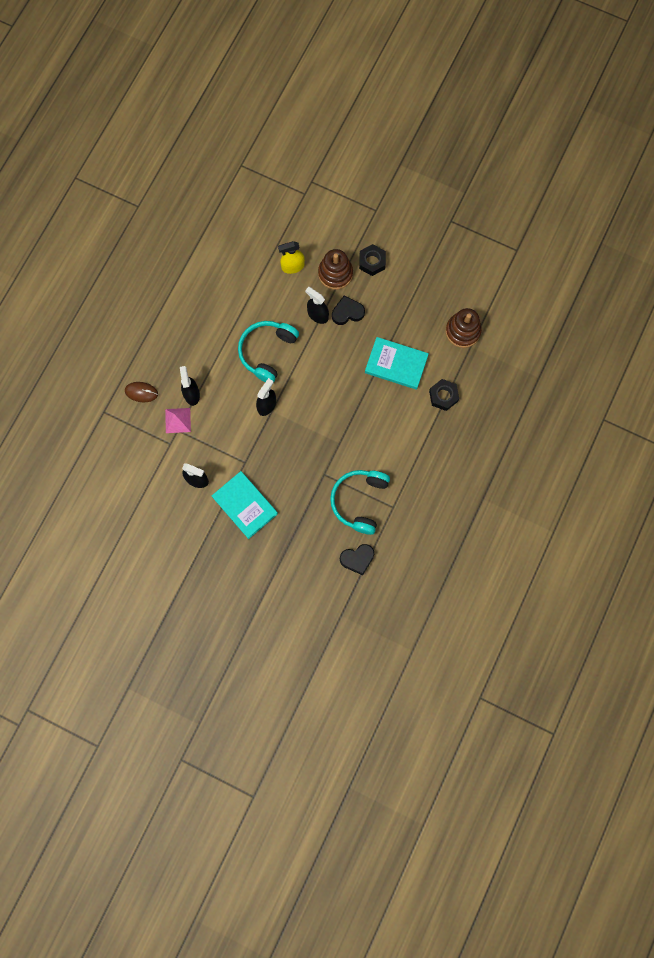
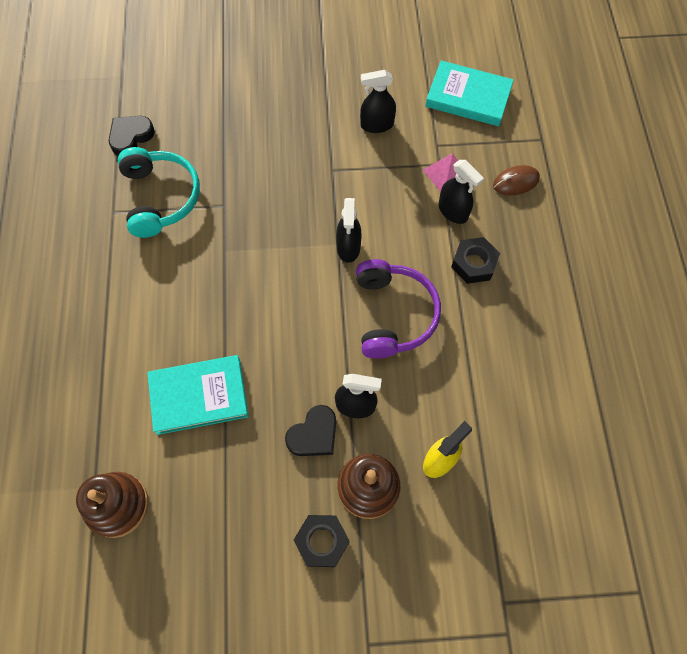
camera: 150 degrees right, 10 degrees down
turquoise book [212,471,278,539] -> turquoise book moved to [425,61,514,126]
turquoise headphones [238,321,299,383] -> purple headphones [356,259,441,359]
black nut [429,379,459,411] -> black nut moved to [451,237,500,284]

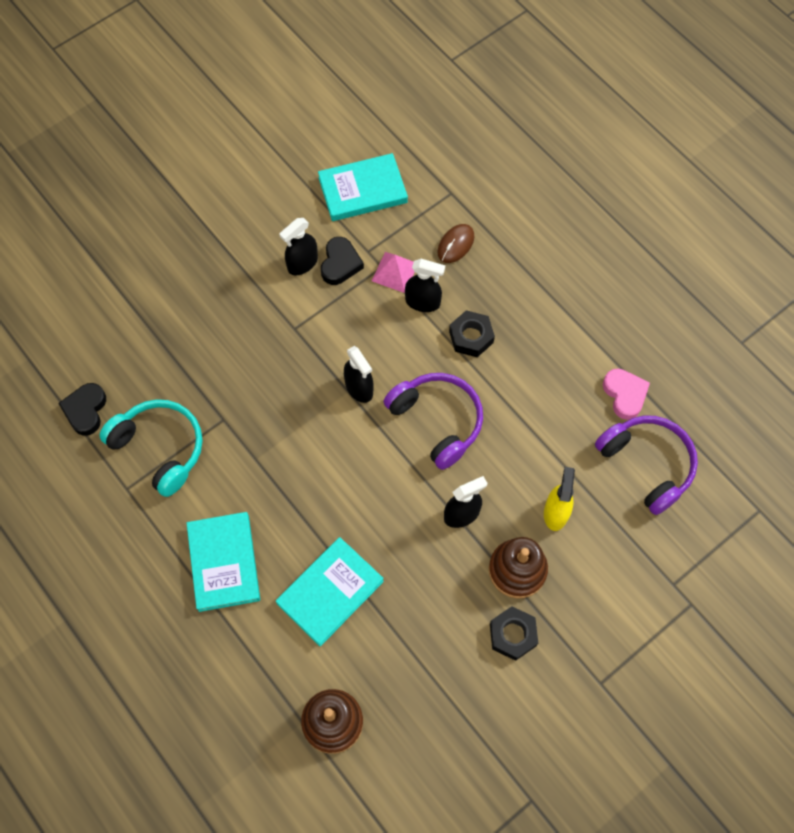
camera: 35 degrees left, 0 degrees up
black heart [285,405,336,456] -> black heart moved to [321,237,364,285]
none -> turquoise book [186,512,260,612]
none -> purple headphones [595,415,698,515]
none -> pink heart [603,369,650,420]

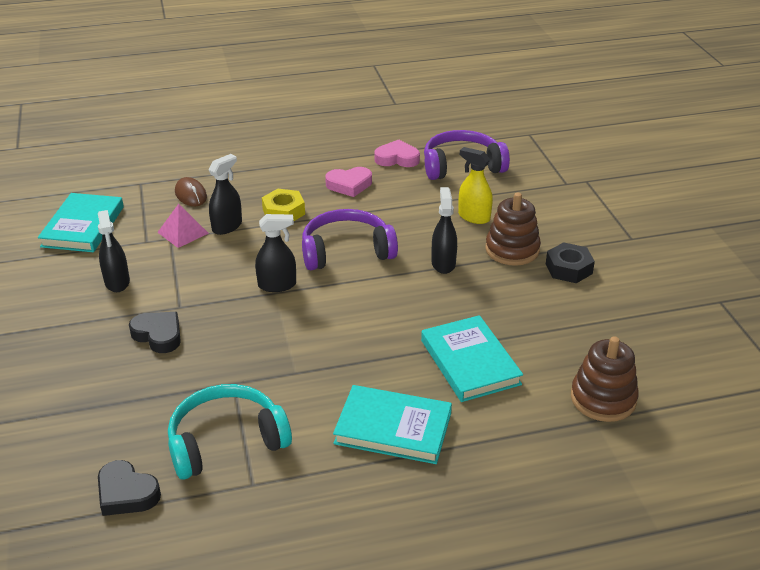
camera: 65 degrees left, 30 degrees down
black heart [321,237,364,285] -> black heart moved to [129,312,181,353]
black nut [449,310,495,357] -> yellow nut [262,189,305,221]
none -> pink heart [325,167,372,197]

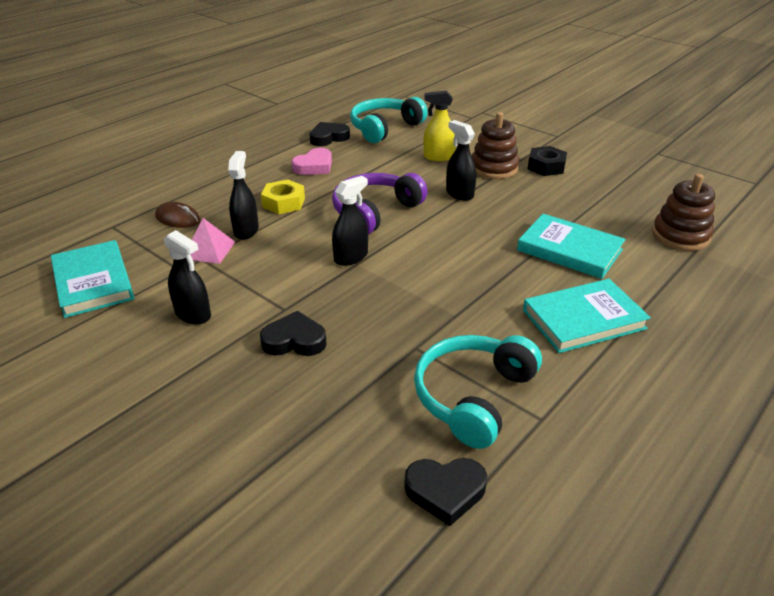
camera: 35 degrees left, 0 degrees up
pink heart [374,140,420,167] -> black heart [310,122,350,146]
purple headphones [424,130,510,180] -> turquoise headphones [350,97,428,143]

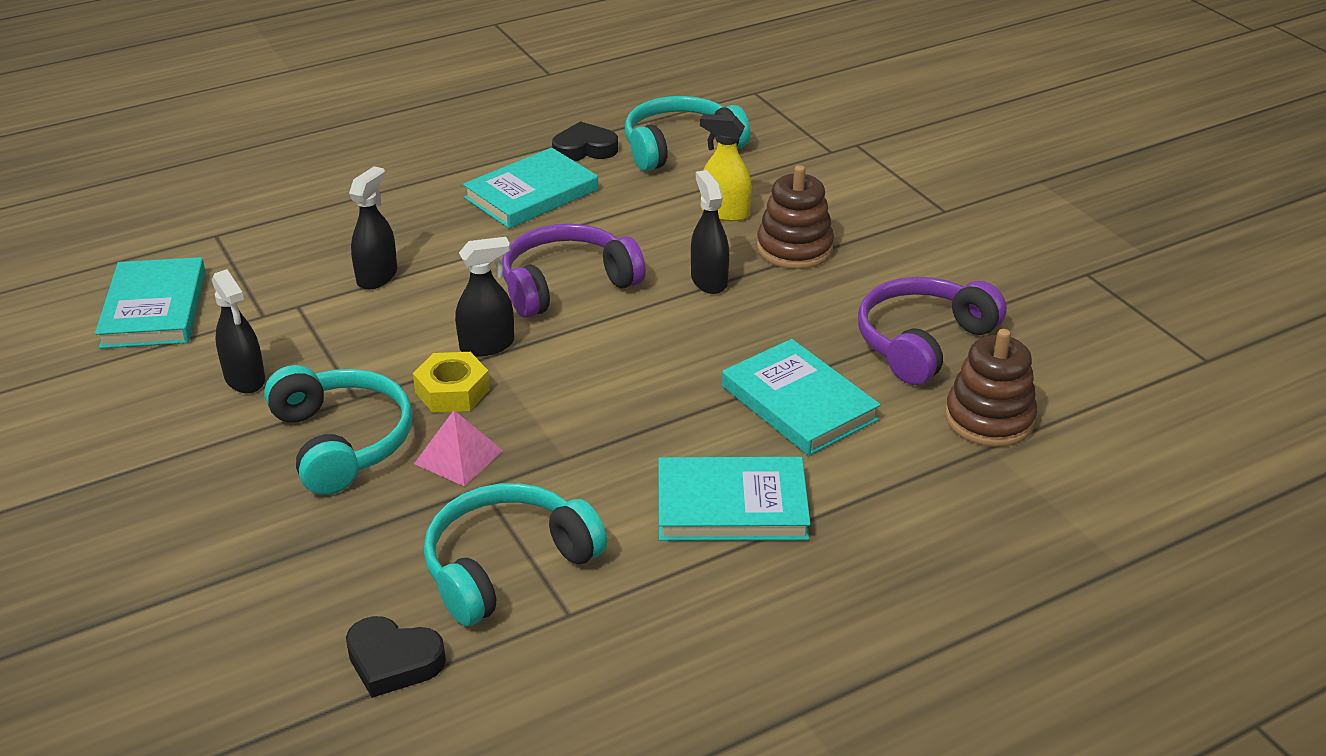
camera: 20 degrees right, 0 degrees up
brown mouse [155,202,200,228] -> none
pink pyramid [190,218,235,264] -> pink pyramid moved to [414,410,504,487]
black heart [260,311,327,356] -> turquoise headphones [264,365,413,495]
yellow nut [261,179,305,214] -> yellow nut moved to [413,352,490,413]
pink heart [291,148,332,175] -> turquoise book [463,148,598,229]
black nut [528,146,567,176] -> none
none -> purple headphones [858,277,1007,385]

